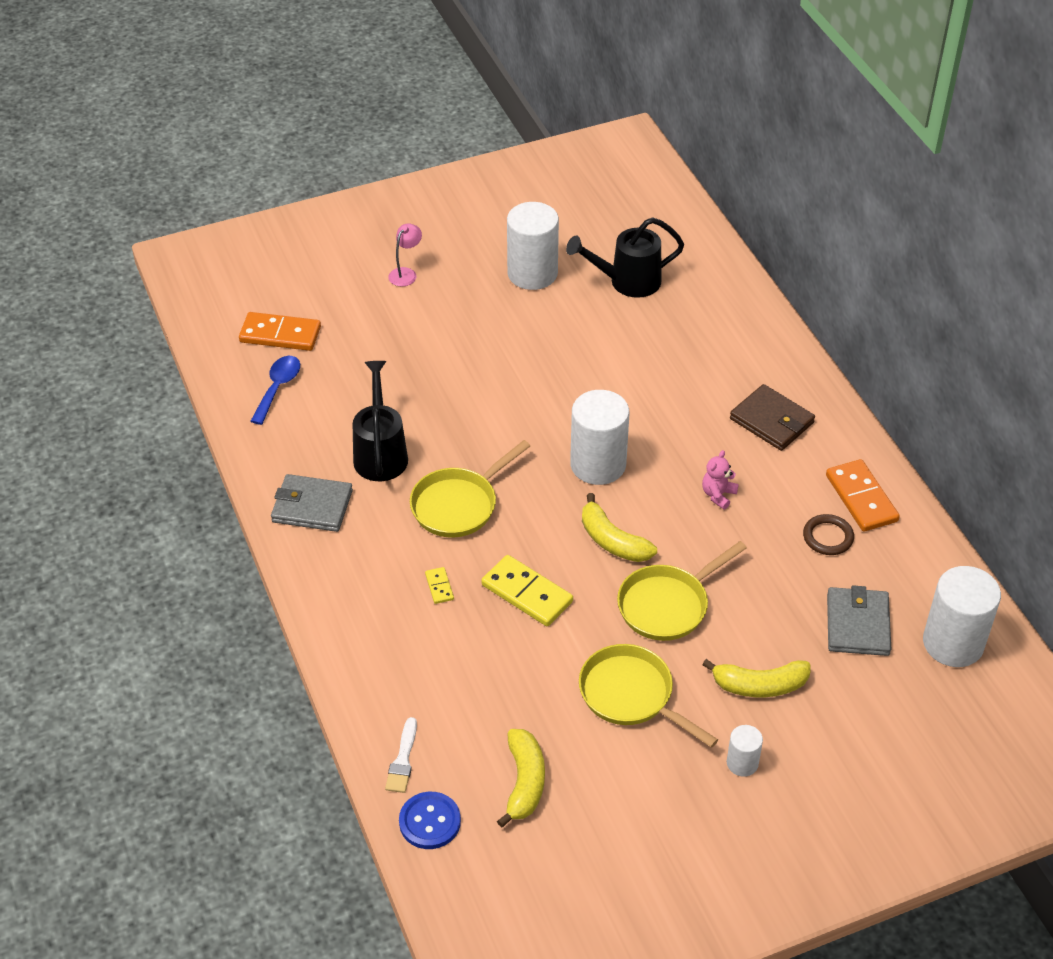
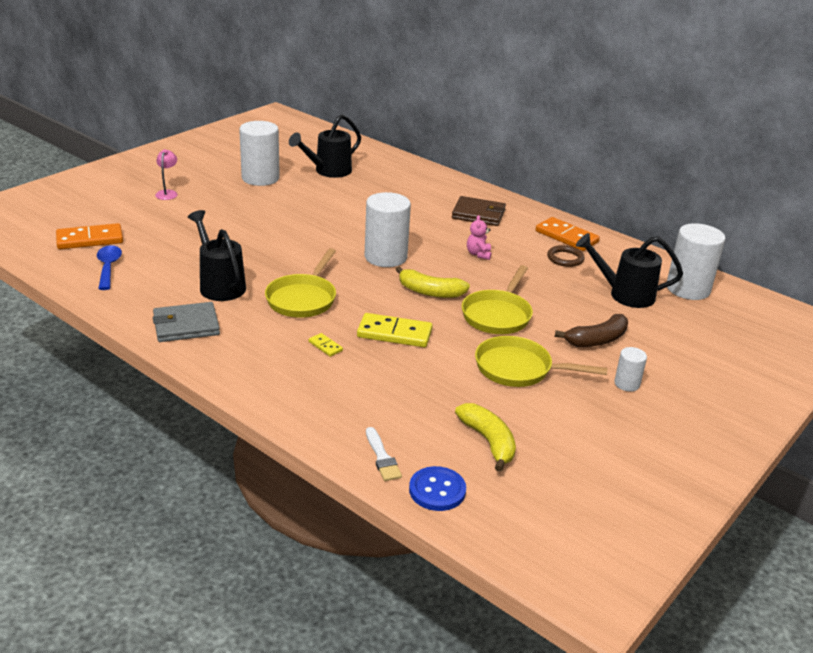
camera: 30 degrees left, 15 degrees down
yellow banana [702,659,810,697] -> brown banana [555,314,628,347]
grey wallet [827,585,891,656] -> black watering can [576,233,683,308]

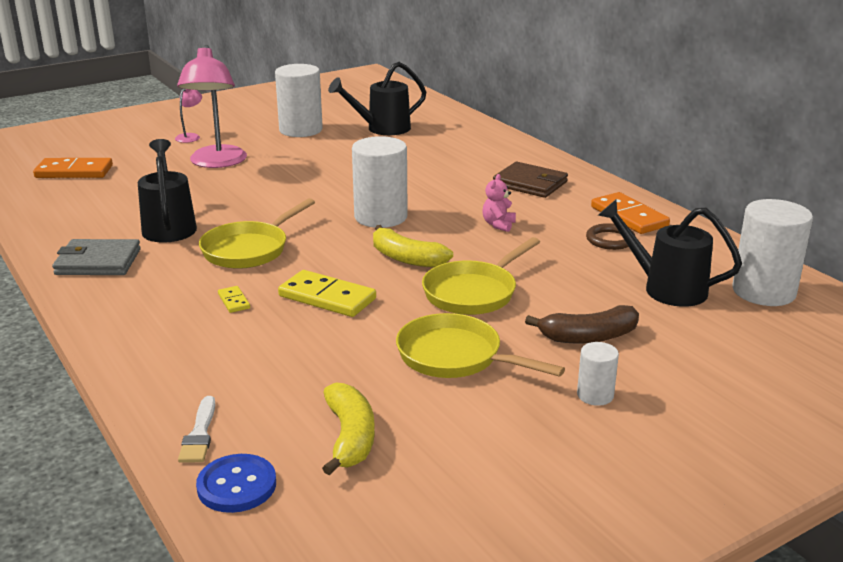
camera: 20 degrees right, 5 degrees down
blue spoon [97,245,122,290] -> none
none -> pink lamp [177,45,247,168]

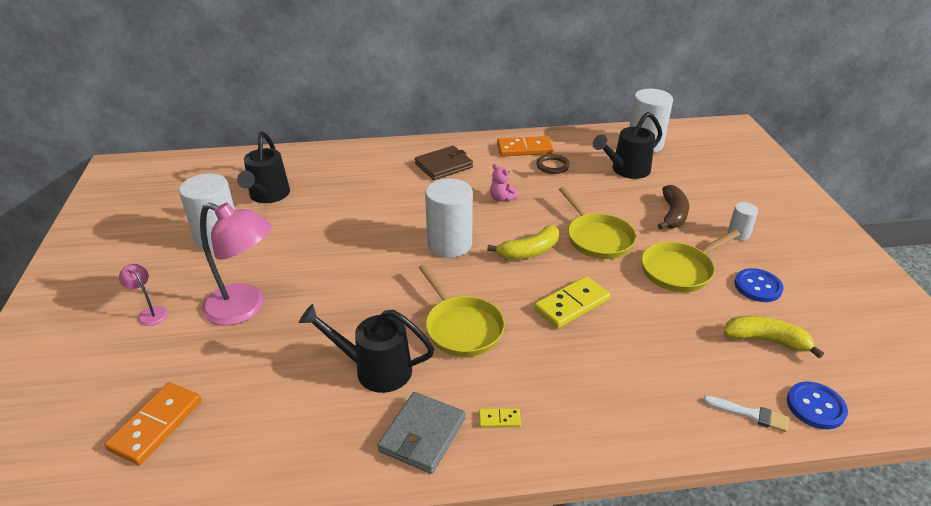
camera: 65 degrees left, 10 degrees up
yellow domino [218,286,250,313] -> yellow domino moved to [479,408,521,428]
none -> blue button [734,268,784,302]

